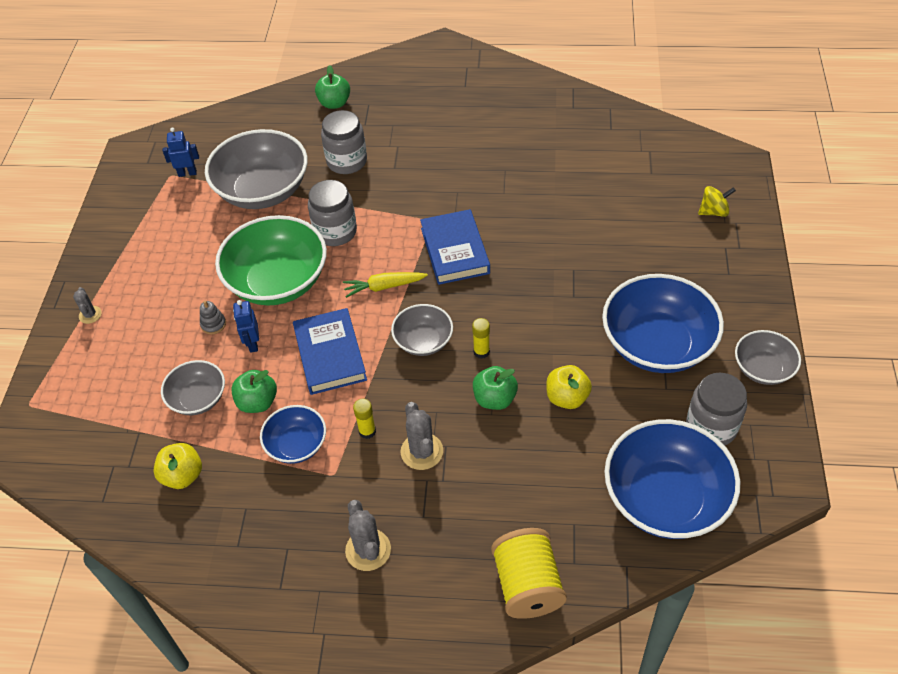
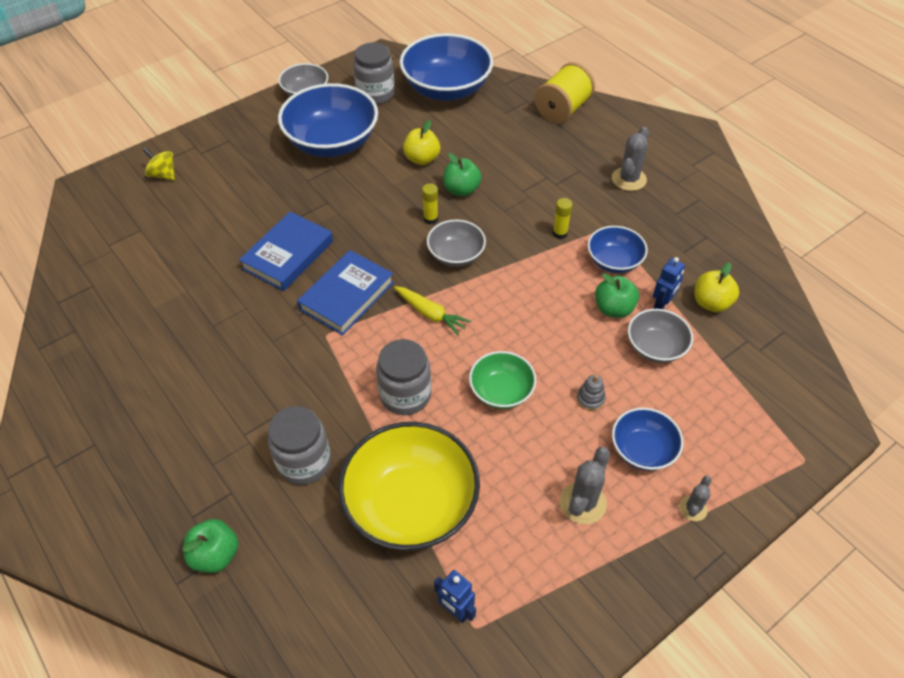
camera: 135 degrees left, 0 degrees up
grey bowl [205,129,308,209] -> yellow bowl [338,422,480,551]
green bowl [215,215,327,306] -> green bowl [469,351,536,409], size x0.54
blue robot [233,300,259,353] -> blue robot moved to [653,257,685,309]
blue book [293,308,367,395] -> blue book moved to [239,212,333,291]
grey cactus [400,402,443,470] -> grey cactus moved to [560,447,610,524]
none -> blue bowl [612,408,683,471]

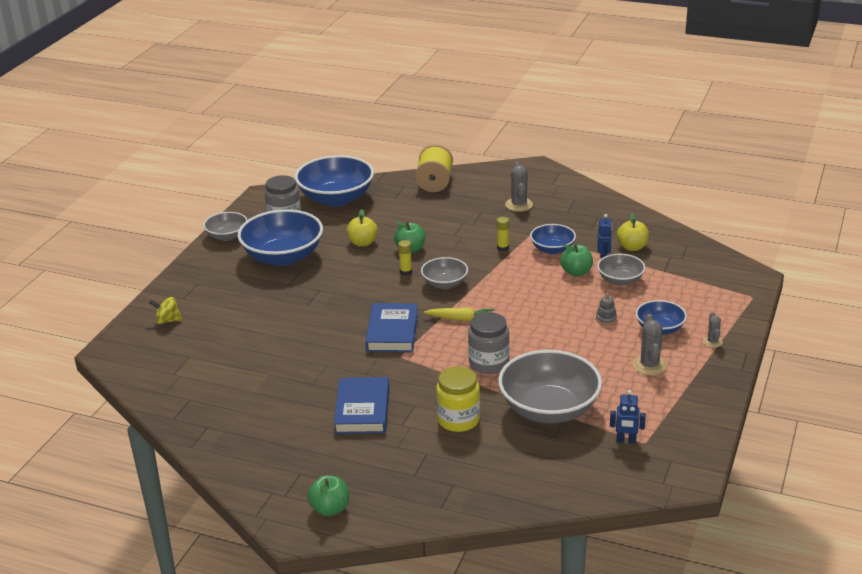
camera: 30 degrees left, 20 degrees down
green apple [182,519,238,573] -> green apple moved to [307,475,349,516]
blue book [239,212,333,291] -> blue book moved to [334,377,389,434]
grey jar [268,406,331,485] -> yellow jar [436,366,480,432]
yellow bowl [338,422,480,551] -> grey bowl [498,350,602,424]
green bowl [469,351,536,409] -> none

